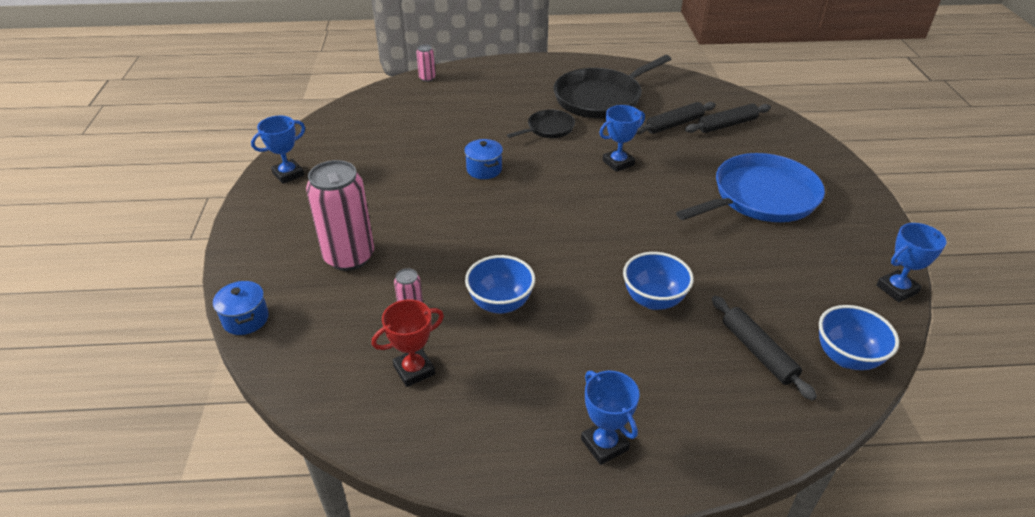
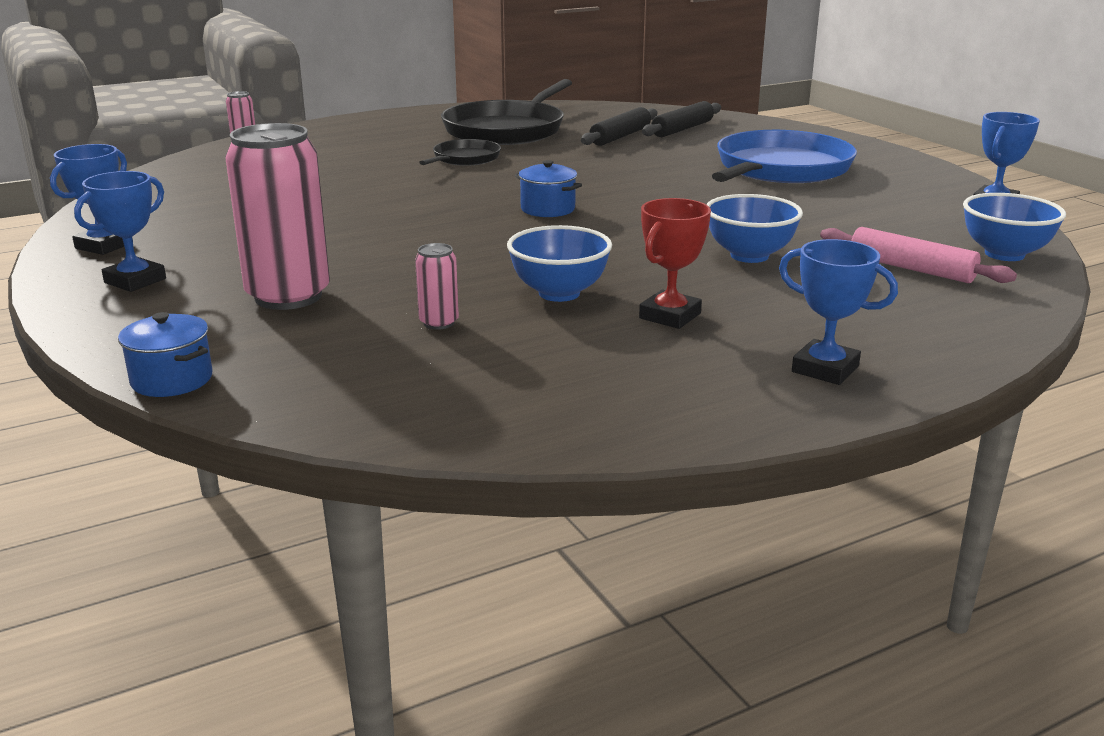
camera: 25 degrees left, 15 degrees down
red trophy [372,299,444,387] -> red trophy moved to [639,198,711,329]
blue pot [464,139,503,179] -> blue pot moved to [515,160,582,217]
blue trophy [599,105,645,172] -> blue trophy moved to [74,171,166,292]
black rolling pin [712,296,817,401] -> pink rolling pin [820,227,1017,283]

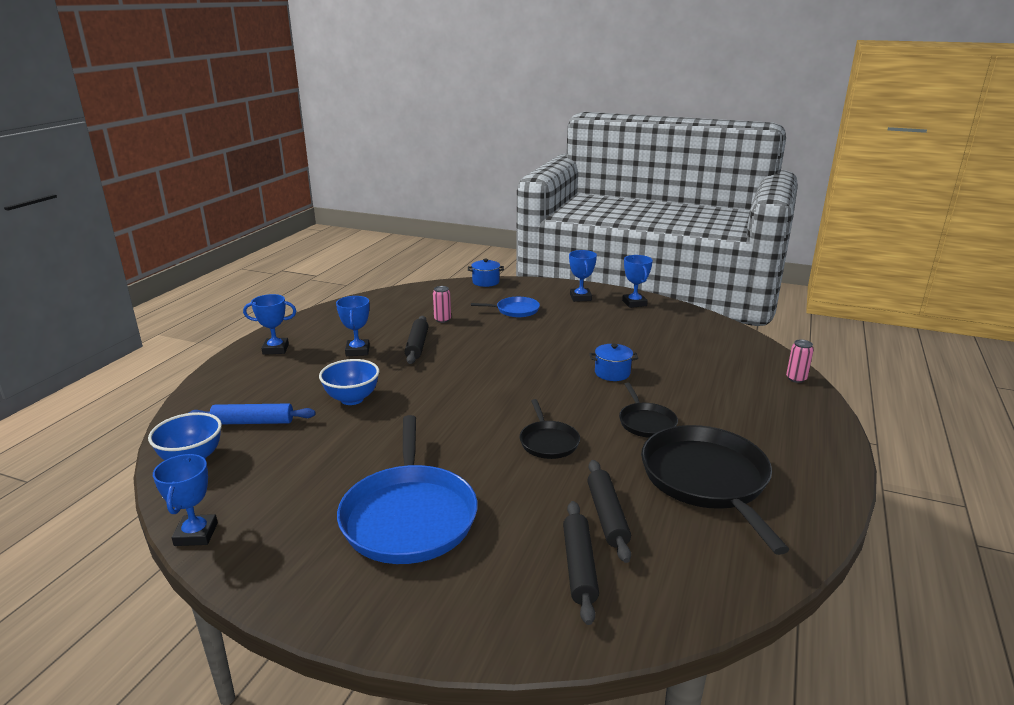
camera: 140 degrees right, 0 degrees up
pink can [225,123,330,310] -> blue pan [471,297,540,317]
blue bowl [507,225,612,302] -> black rolling pin [405,316,428,364]
blue pot [515,160,582,217] -> blue pot moved to [589,344,638,381]
red trophy [639,198,711,329] -> blue trophy [336,296,370,356]
pink rolling pin [820,227,1017,283] -> blue rolling pin [188,403,316,424]
none -> black pan [520,399,580,459]

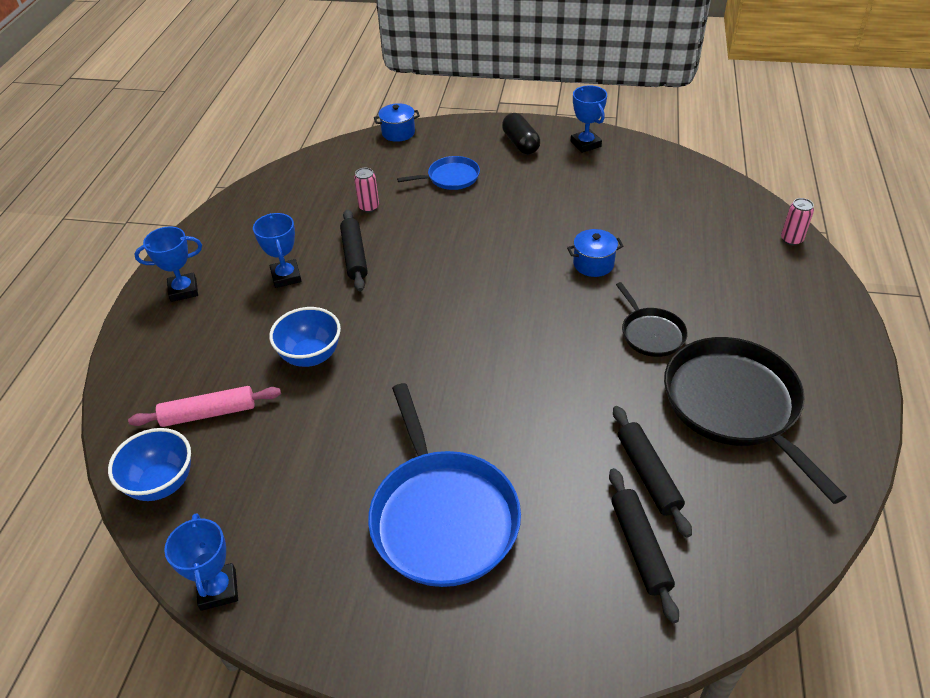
camera: 10 degrees left, 20 degrees up
blue rolling pin [188,403,316,424] -> pink rolling pin [128,386,281,427]
black pan [520,399,580,459] -> none
blue trophy [569,250,597,302] -> black capsule [502,113,540,154]

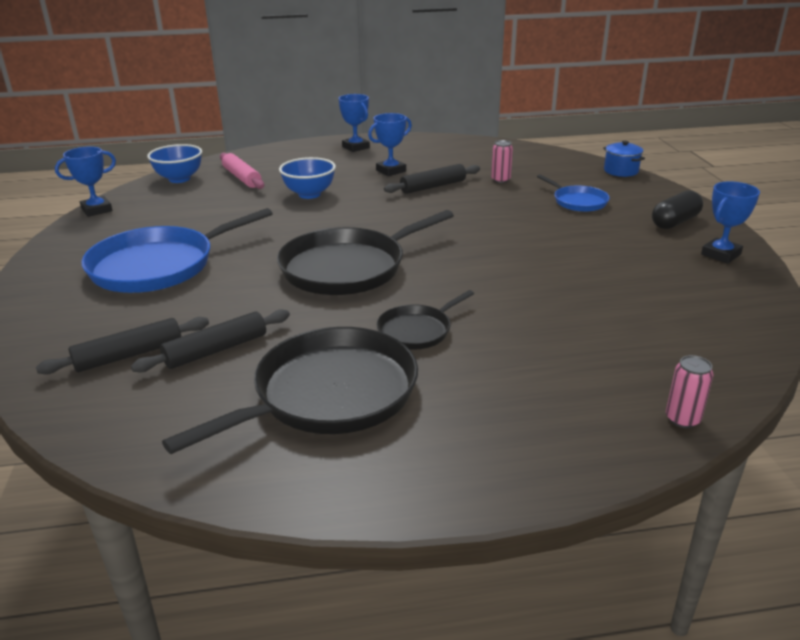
camera: 70 degrees right, 15 degrees down
blue pot [567,229,624,277] -> none
none -> black pan [277,210,454,295]

